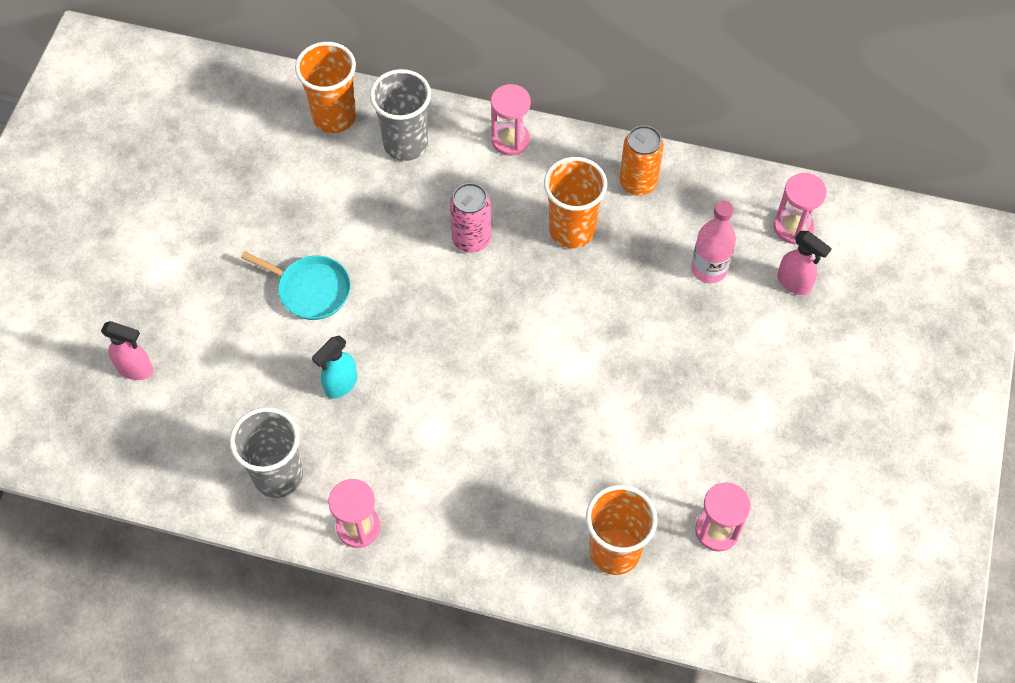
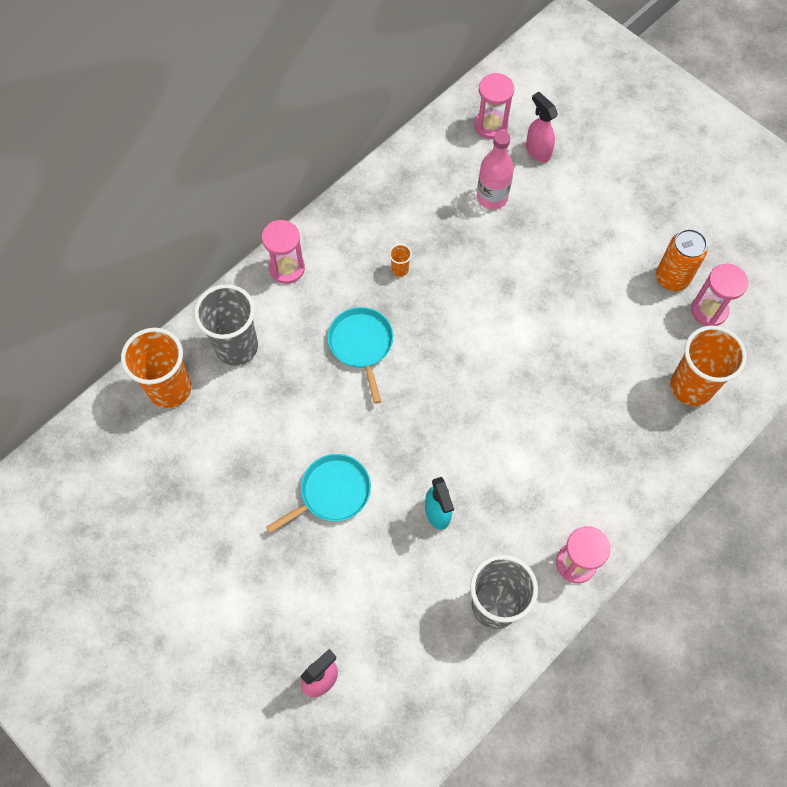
camera: 60 degrees left, 5 degrees up
pink can [450,183,491,253] -> turquoise pan [327,307,393,404]
orange cup [544,157,607,248] -> orange cup [389,244,412,277], size x0.41
orange can [619,125,664,196] -> orange can moved to [656,229,708,291]
pink spray bottle [777,231,832,295] -> pink spray bottle turned 105 degrees counterclockwise [526,92,558,162]

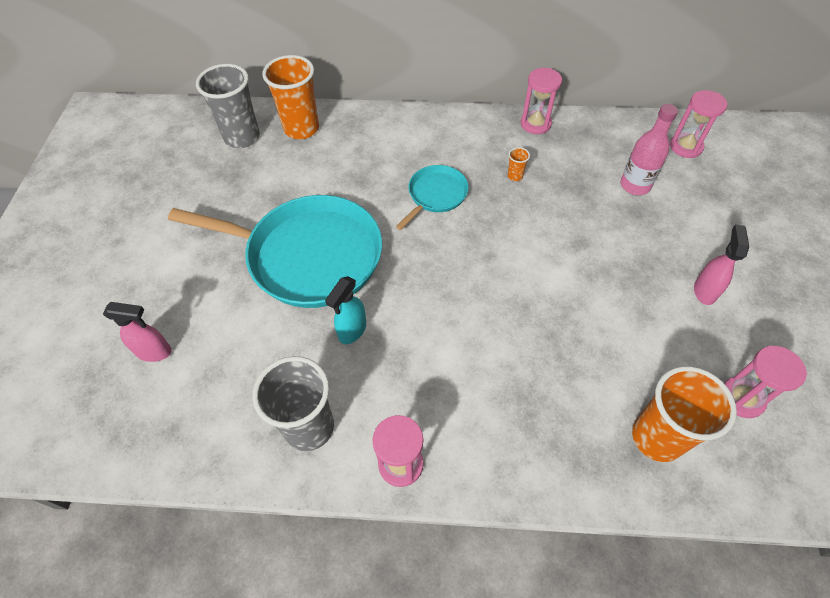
camera: 50 degrees right, 10 degrees down
grey cup [194,284,258,366] -> grey cup moved to [196,64,260,148]
pink hourglass [262,220,305,284] -> pink hourglass moved to [521,68,562,134]
turquoise pan [266,454,371,533] -> turquoise pan [168,195,382,308], size x2.07
pink spray bottle [526,92,558,162] -> pink spray bottle moved to [694,224,749,305]
orange can [656,229,708,291] -> none

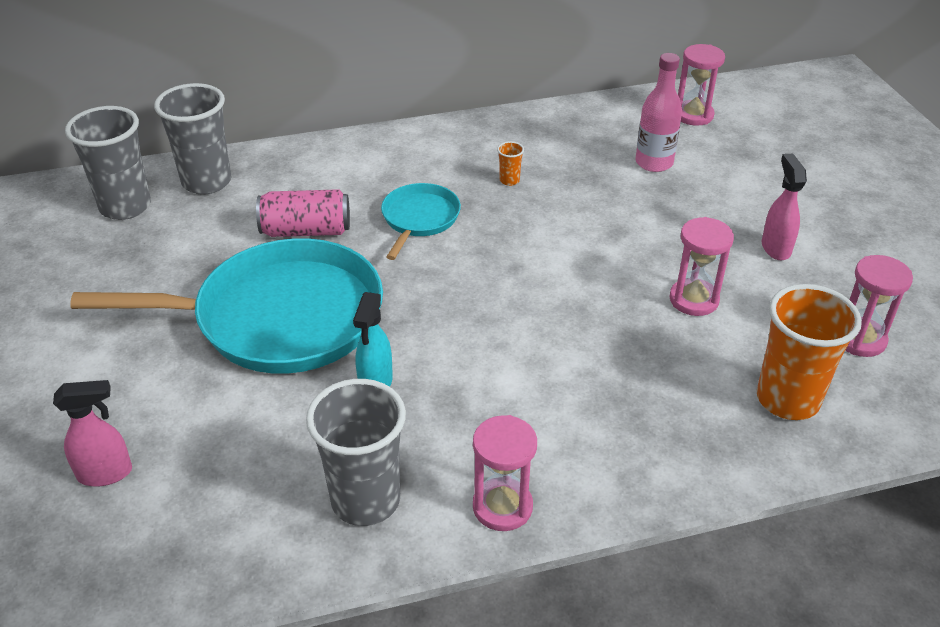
camera: 20 degrees left, 15 degrees down
orange cup [262,55,319,139] -> grey cup [154,83,231,195]
pink hourglass [521,68,562,134] -> pink hourglass moved to [670,217,734,316]
none -> pink can [256,189,350,237]

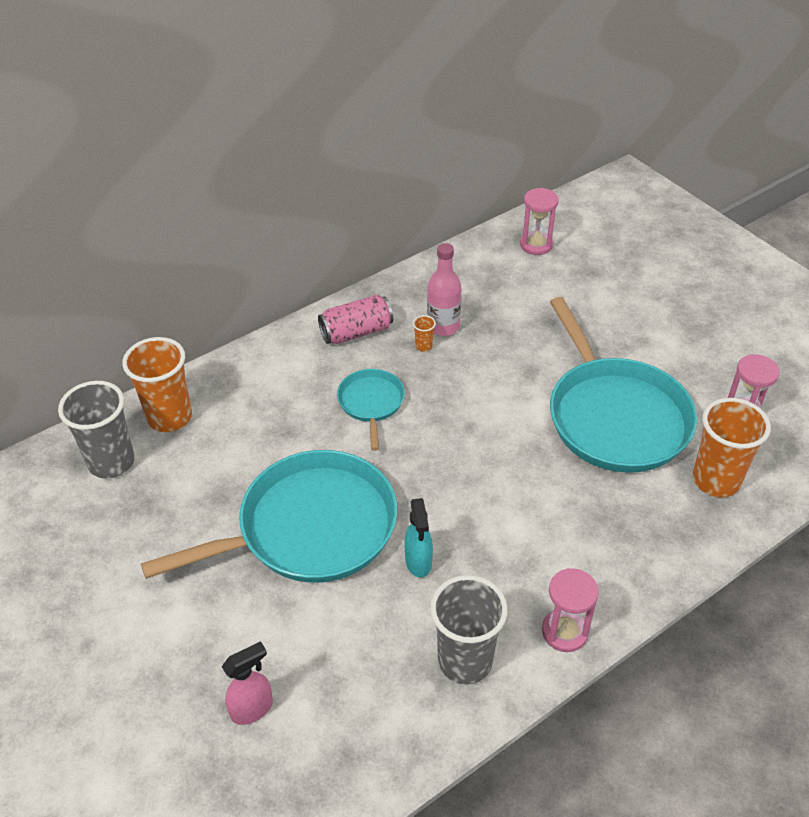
camera: 20 degrees left, 5 degrees up
grey cup [154,83,231,195] -> orange cup [122,337,192,432]
pink can [256,189,350,237] -> pink can moved to [318,295,393,344]
pink bottle [635,53,682,172] -> pink bottle moved to [427,243,461,336]
pink hourglass [670,217,734,316] -> turquoise pan [550,297,697,473]
pink spray bottle [762,154,807,260] -> none

